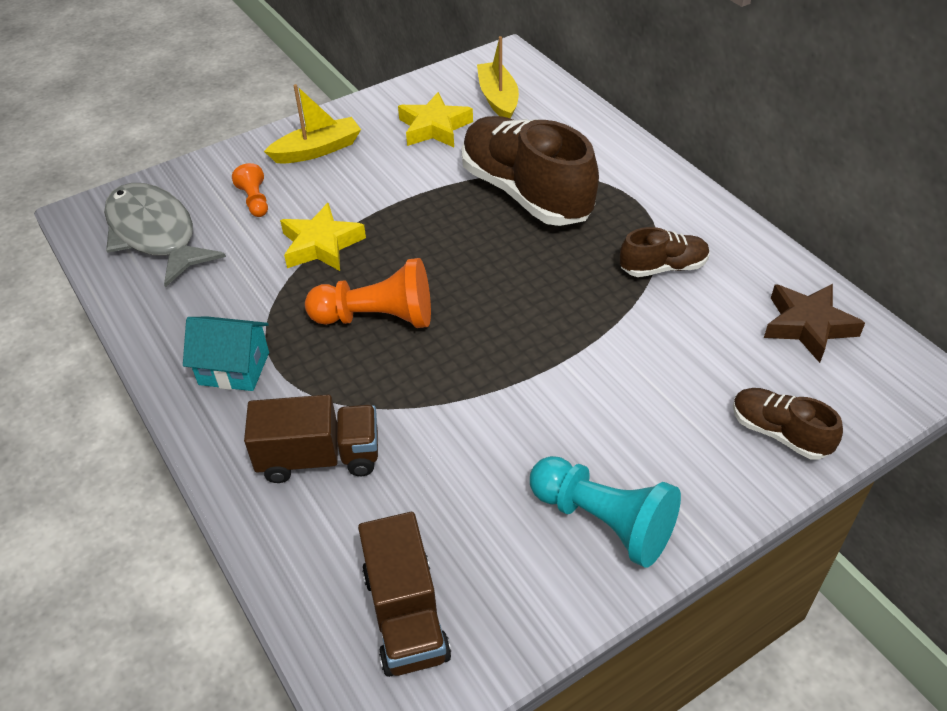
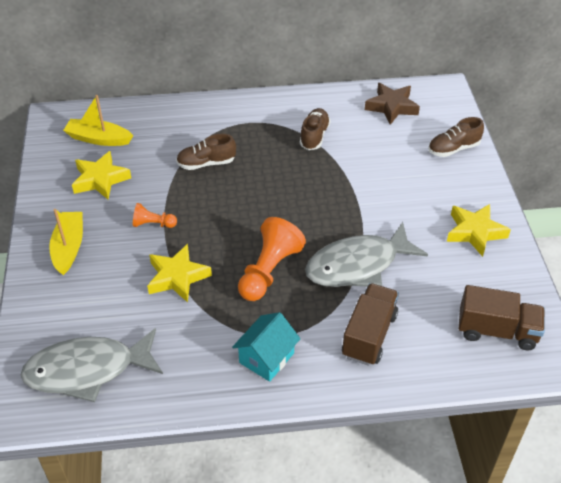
camera: 65 degrees left, 0 degrees up
orange pawn [232,163,268,217] -> orange pawn moved to [133,203,177,228]
brown shoe [462,116,599,226] -> brown shoe [176,134,236,170], size x0.49
turquoise pawn [530,456,681,568] -> yellow star [447,204,511,257]
none -> grey fish [305,222,428,287]

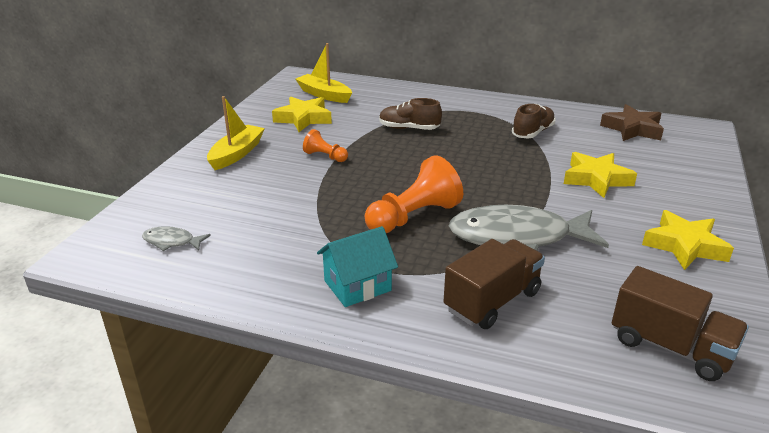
camera: 25 degrees right, 15 degrees down
grey fish [21,328,163,402] -> grey fish [142,226,211,251], size x0.44
yellow star [147,244,212,302] -> yellow star moved to [564,152,637,198]
brown shoe [428,117,484,157] -> none

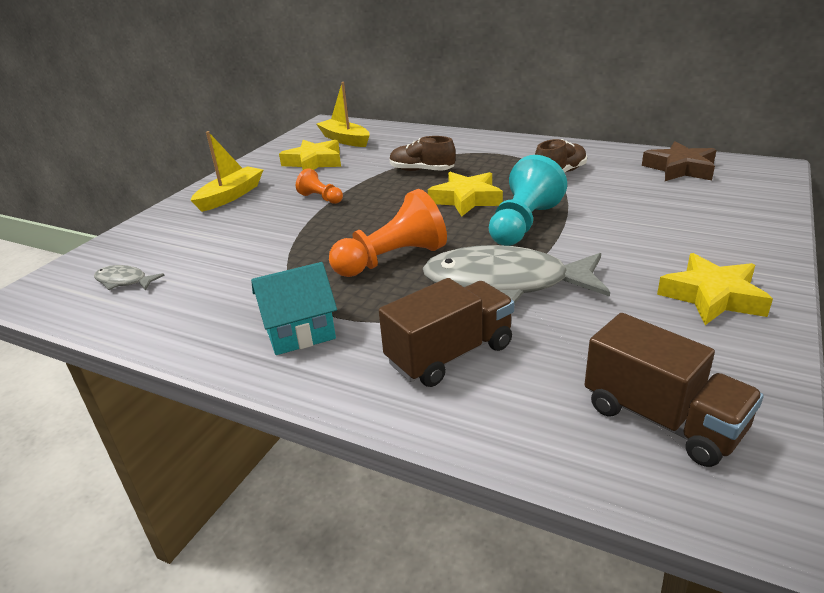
camera: 10 degrees right, 0 degrees up
yellow star [564,152,637,198] -> yellow star moved to [428,172,503,217]
none -> turquoise pawn [489,155,567,246]

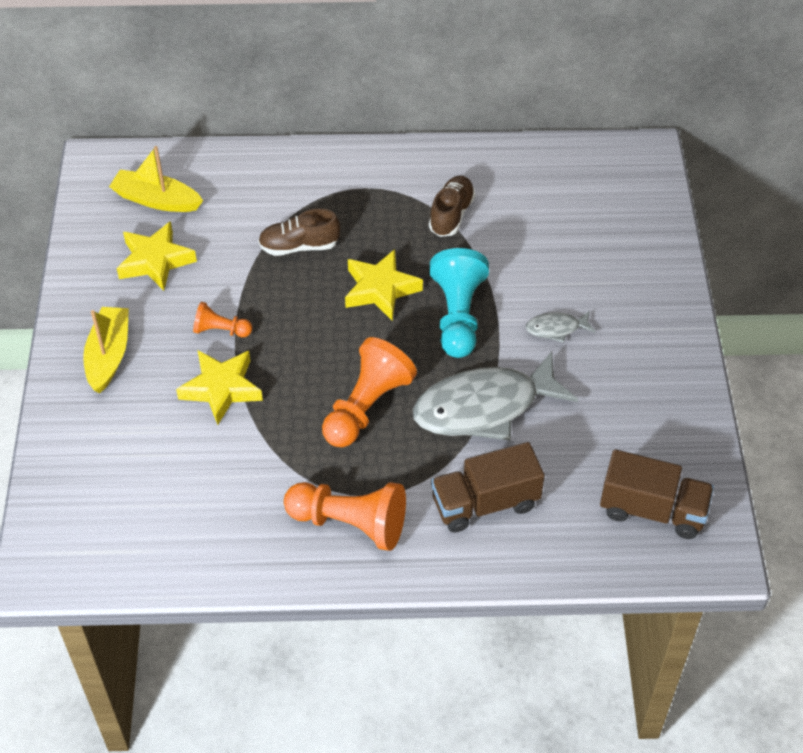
camera: 30 degrees left, 20 degrees up
grey fish [94,265,165,291] -> grey fish moved to [526,311,596,343]
turquoise house [251,262,337,355] -> orange pawn [284,482,406,551]
brown truck [379,278,514,387] -> brown truck turned 135 degrees counterclockwise [431,442,545,533]
brown star [642,141,716,181] -> none
yellow star [657,253,773,325] -> yellow star moved to [176,350,263,425]

